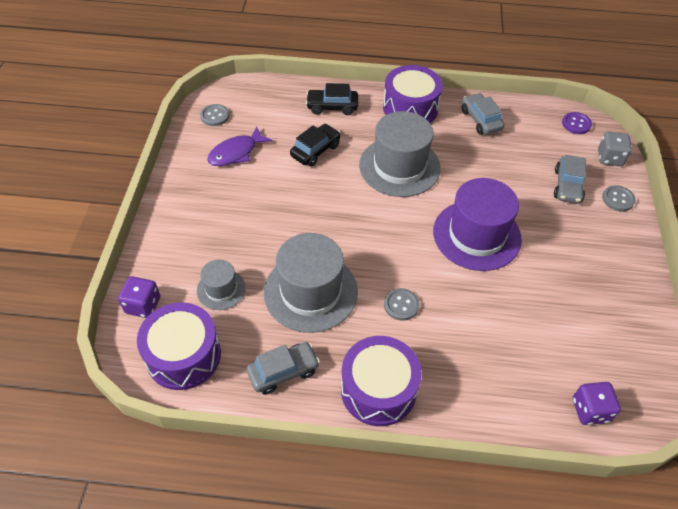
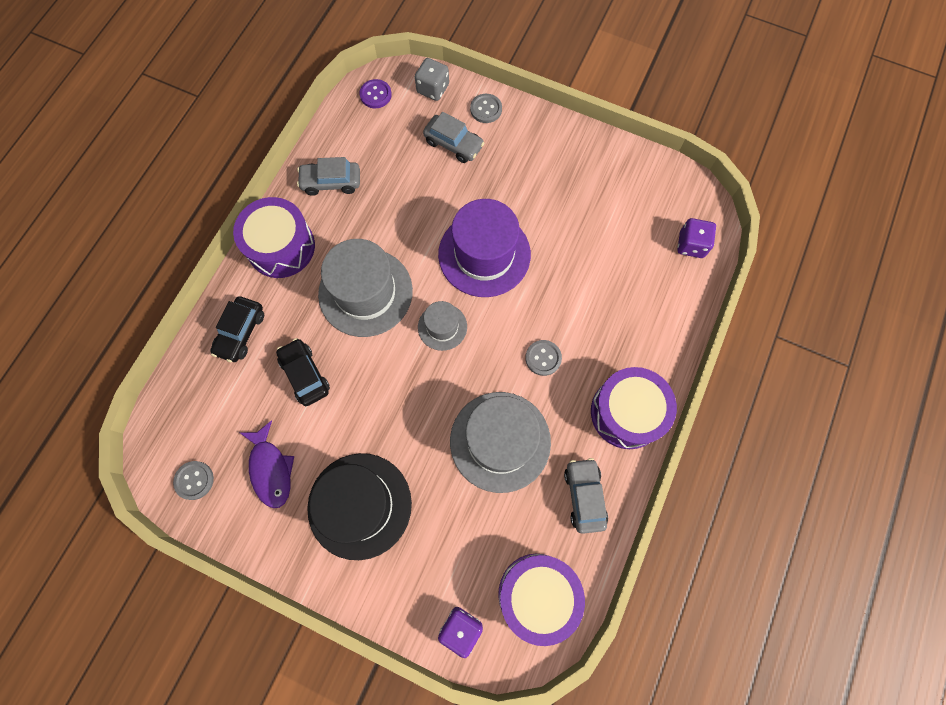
camera: 70 degrees left, 20 degrees up
grey hat [197,259,246,310] -> grey hat moved to [418,301,467,351]
none -> black hat [307,453,412,560]

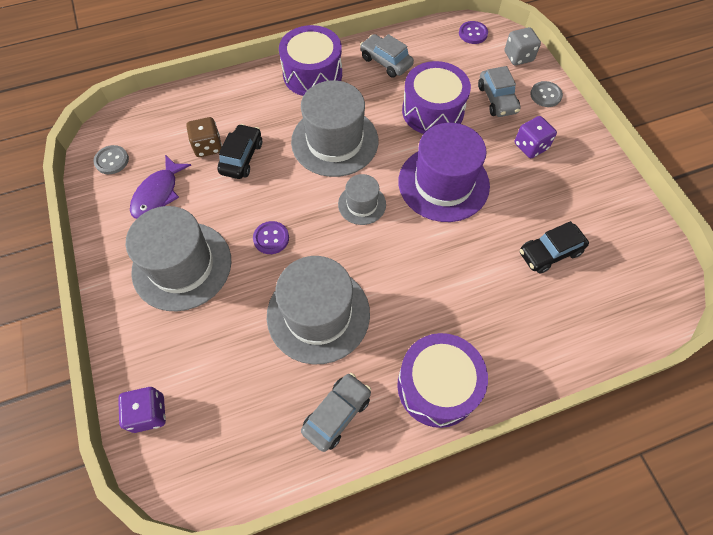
camera: 45 degrees right, 10 degrees down
black car [210,296,264,362] -> black car moved to [520,221,589,274]
black hat [307,453,412,560] -> grey hat [126,206,231,311]
purple drum [498,554,585,646] -> purple drum moved to [402,61,471,134]
grey button [525,340,562,376] -> none
purple dice [677,218,716,258] -> purple dice moved to [515,116,557,158]
none -> brown dice [186,117,222,157]
none -> purple button [253,221,289,254]

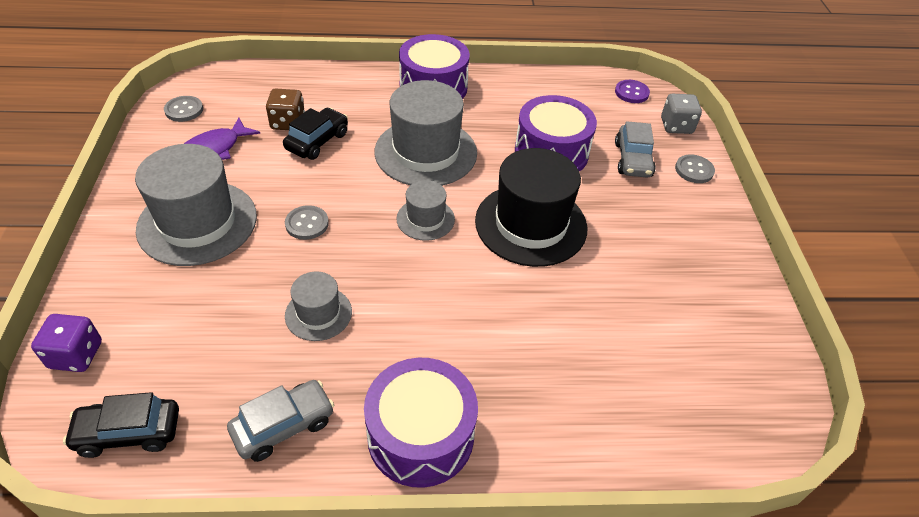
camera: 15 degrees right, 15 degrees down
purple button [253,221,289,254] -> grey button [285,205,329,240]
grey hat [267,256,370,364] -> grey hat [285,271,352,341], size x0.52
grey car [360,34,414,78] -> none
purple hat [398,123,490,222] -> black hat [475,148,587,267]
purple dice [515,116,557,158] -> none
black car [520,221,589,274] -> black car moved to [63,392,179,458]

